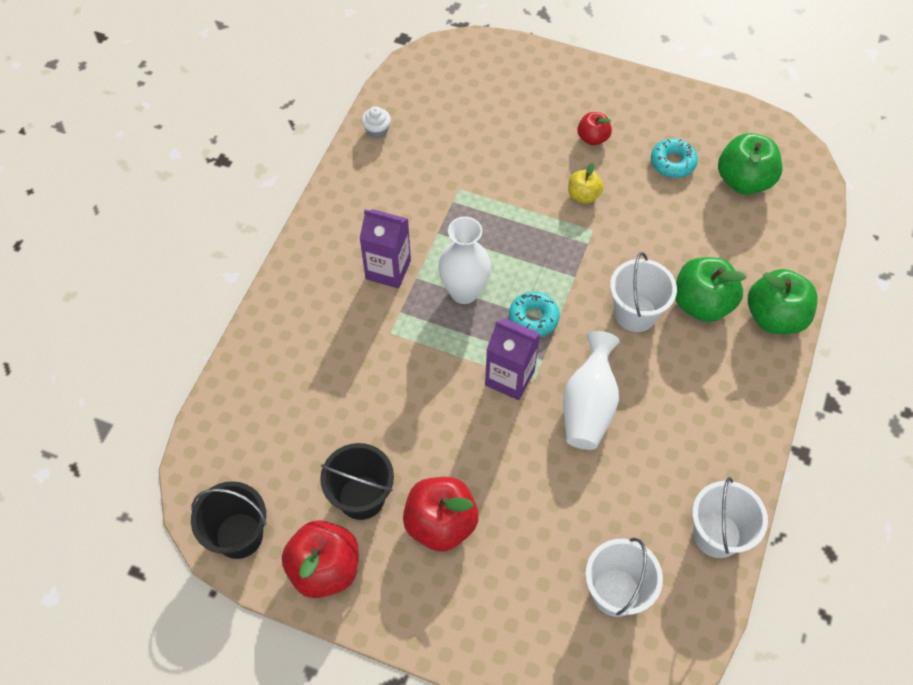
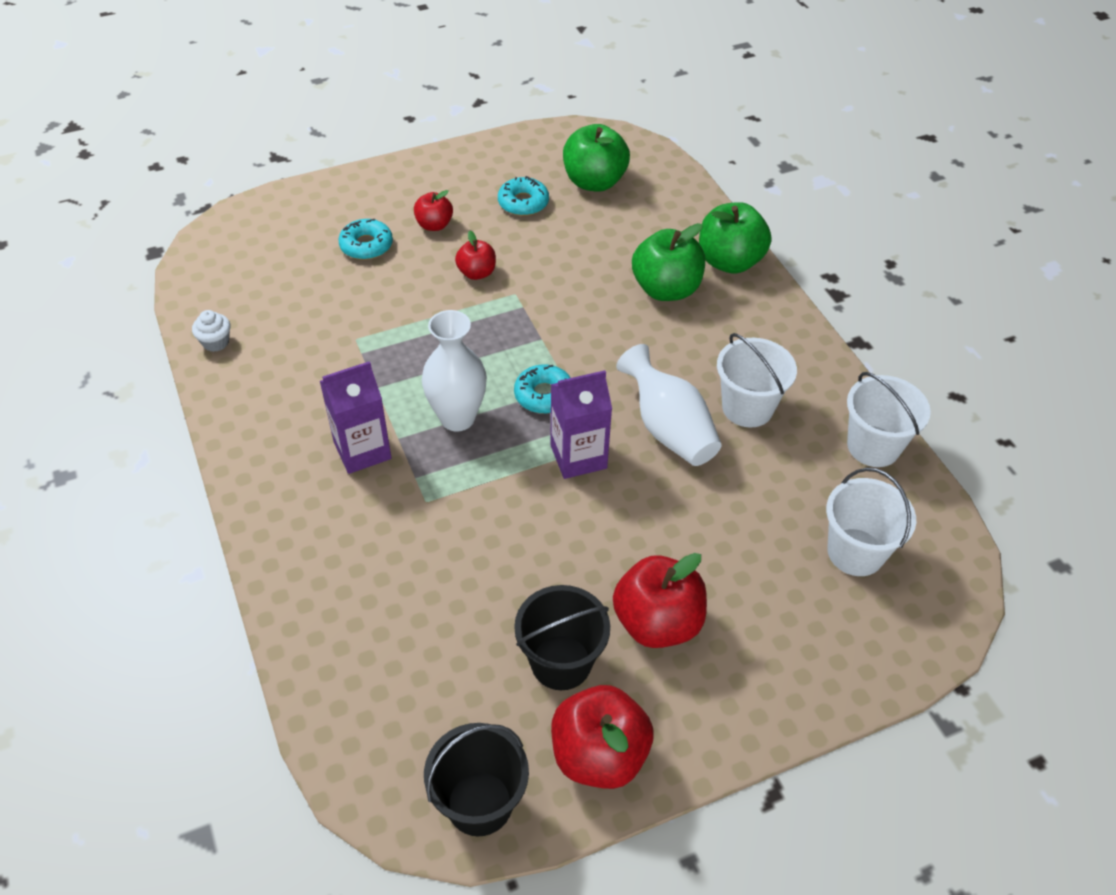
camera: 45 degrees left, 10 degrees down
yellow apple [568,163,603,204] -> red apple [455,231,496,280]
white bucket [610,253,677,332] -> white bucket moved to [717,333,797,428]
none -> turquoise donut [338,219,393,260]

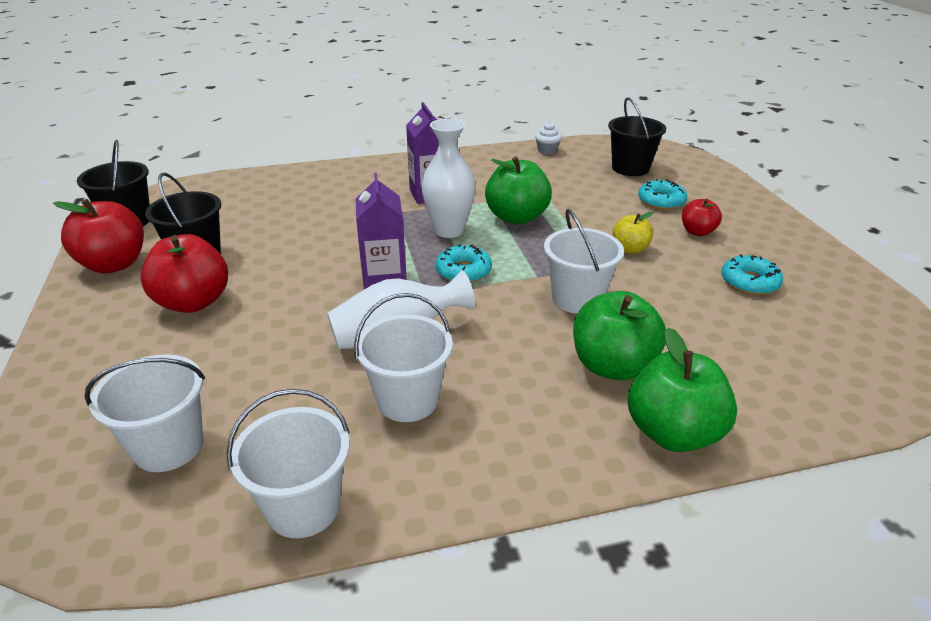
camera: 100 degrees right, 15 degrees down
red apple [455,231,496,280] -> yellow apple [612,212,653,254]
green apple [563,124,630,192] -> green apple moved to [485,156,552,225]
none -> white bucket [544,209,624,314]
none -> black bucket [608,97,666,176]

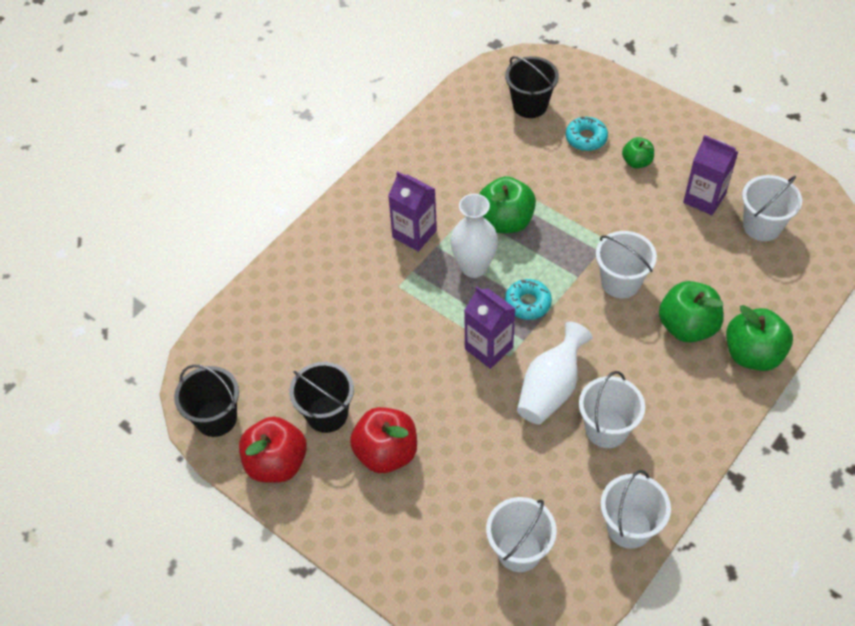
camera: 35 degrees left, 20 degrees up
white cupcake [535,122,562,154] -> none
yellow apple [612,212,653,254] -> none
red apple [682,198,722,236] -> green apple [622,137,654,168]
turquoise donut [722,254,783,295] -> purple carton [683,135,738,215]
none -> white bucket [742,175,802,241]

